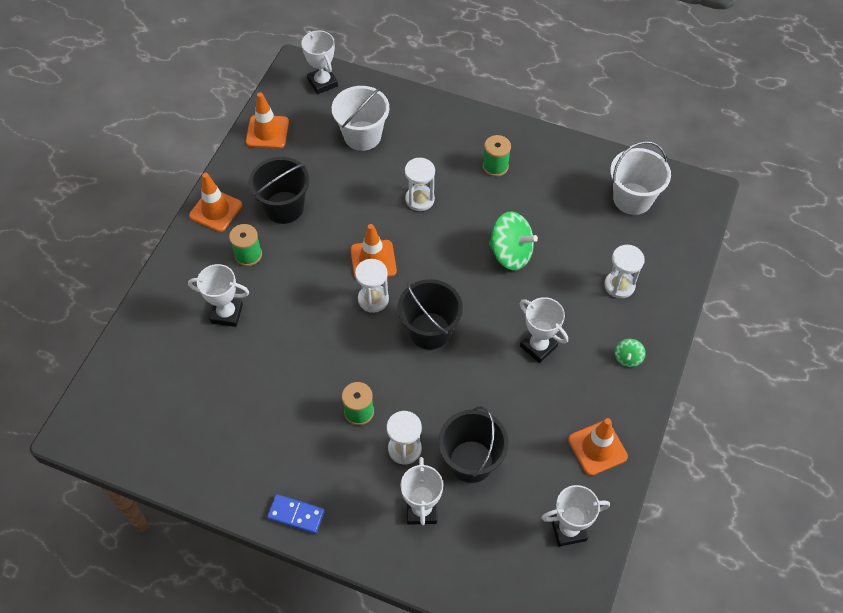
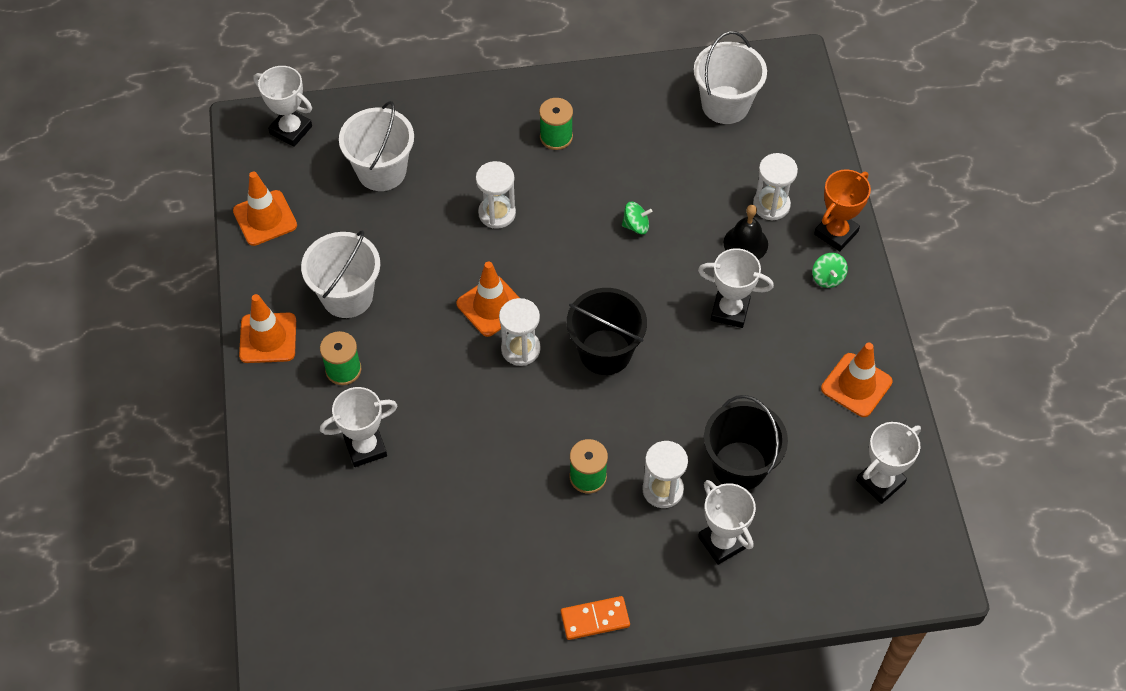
camera: 30 degrees left, 0 degrees up
black bucket [249,157,309,224] -> white bucket [301,230,380,318]
blue domino [267,494,325,534] -> orange domino [561,596,630,640]
green spinning top [489,211,538,270] -> green spinning top [622,202,652,234], size x0.49
none -> black bell [724,205,768,260]
none -> orange trophy [814,169,871,251]

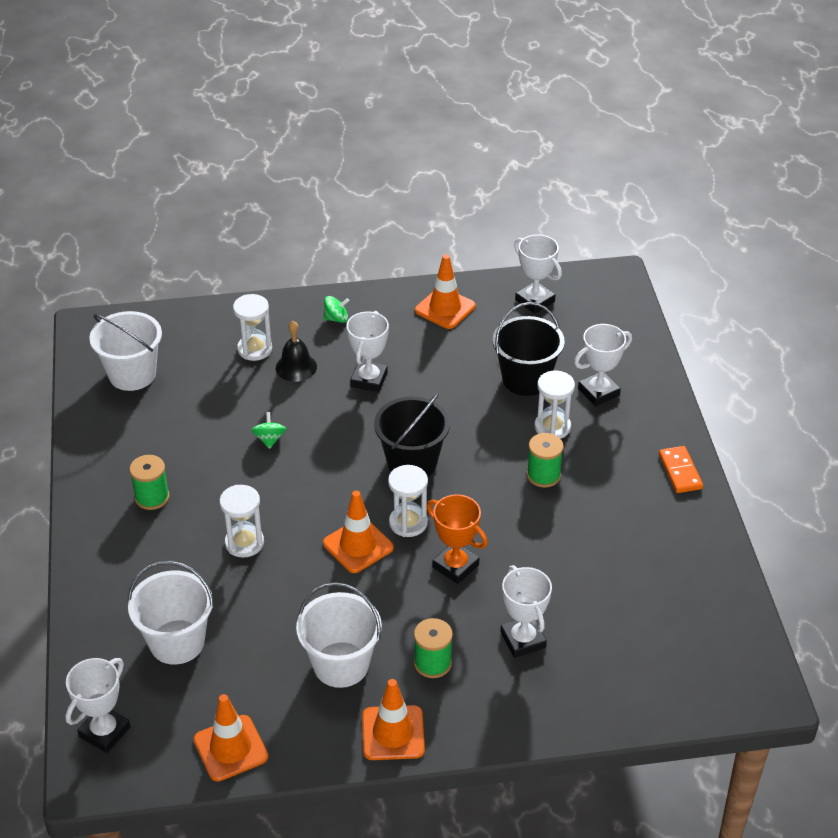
camera: 90 degrees left, 15 degrees down
orange trophy [814,169,871,251] -> orange trophy moved to [427,494,488,584]

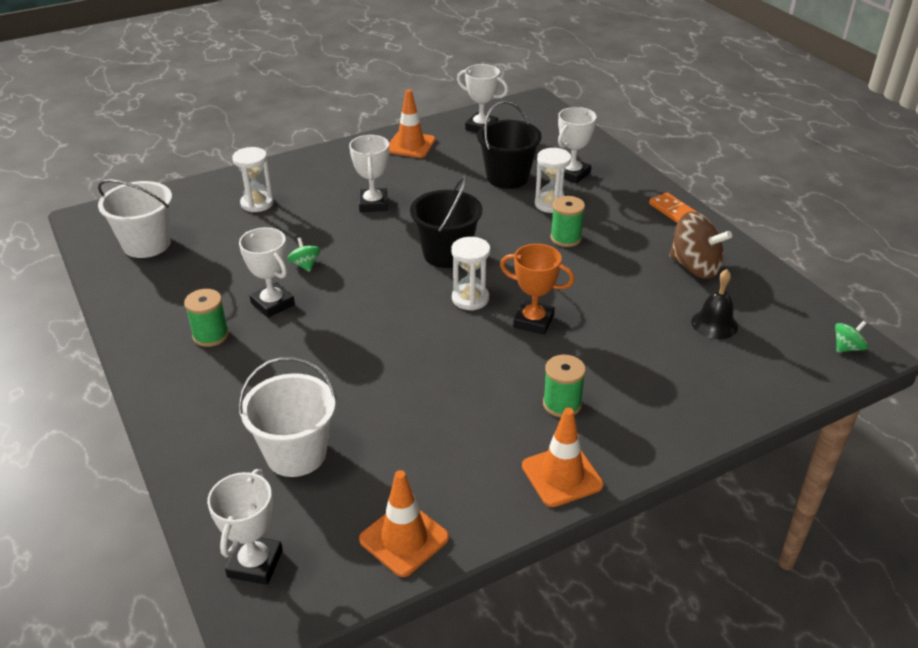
camera: 20 degrees left, 5 degrees down
white hourglass [220,485,264,558] -> none
black bell [276,321,317,382] -> black bell moved to [691,269,738,339]
white bucket [296,582,382,688] -> none
green spinning top [323,296,349,323] -> green spinning top moved to [835,321,868,352]
orange traffic cone [323,491,394,573] -> none
white trophy [500,565,552,658] -> white trophy moved to [239,227,295,318]
none -> brown spinning top [669,212,732,279]

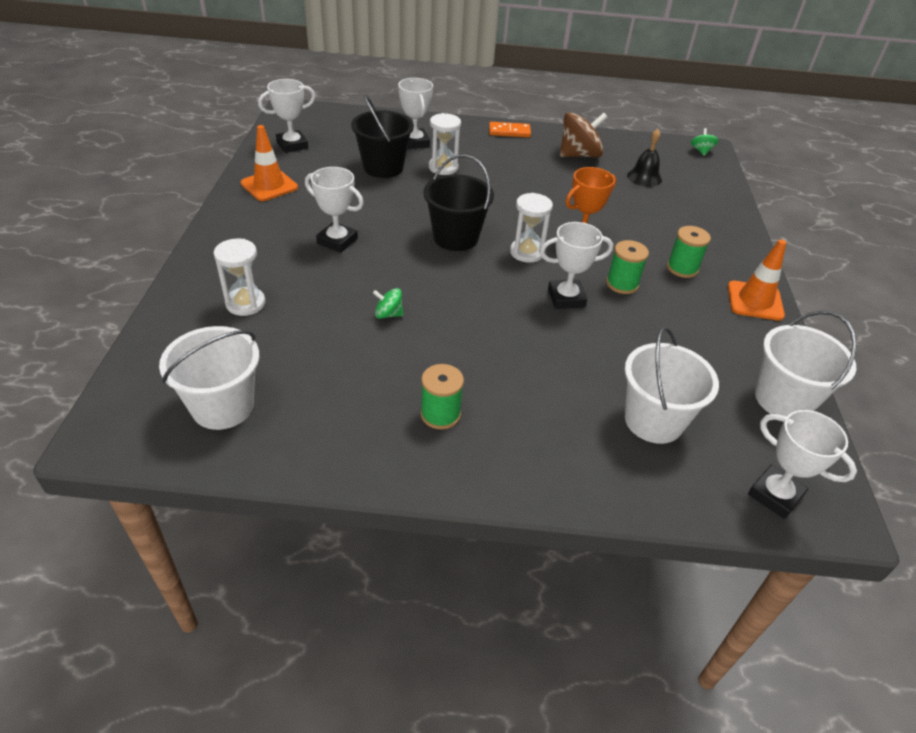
camera: 60 degrees left, 5 degrees up
white trophy [239,227,295,318] -> white trophy moved to [540,222,613,309]
orange traffic cone [359,470,449,577] -> white bucket [755,311,857,417]
green spool [550,196,585,247] -> green spool moved to [606,240,649,294]

